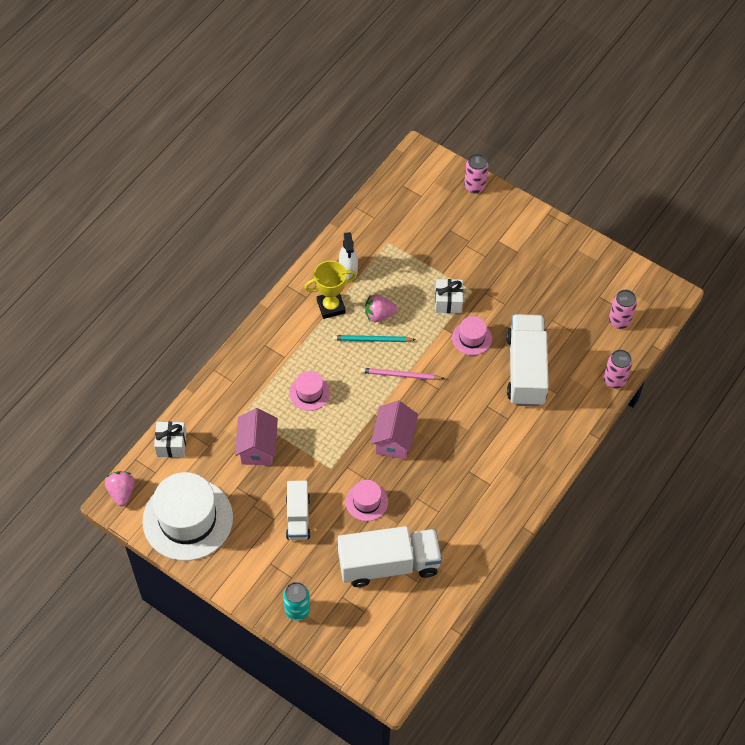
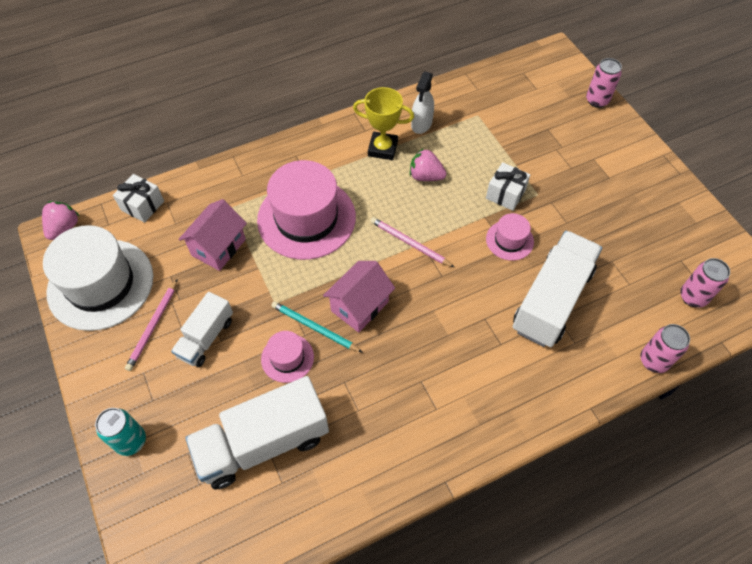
camera: 30 degrees right, 0 degrees up
pink hat [289,371,330,411] -> pink hat [257,160,356,260], size x2.10
turquoise pencil [333,335,416,342] -> turquoise pencil moved to [271,301,363,353]
white truck [338,526,442,587] -> white truck turned 135 degrees clockwise [185,376,329,489]
none -> pink pencil [125,280,177,371]

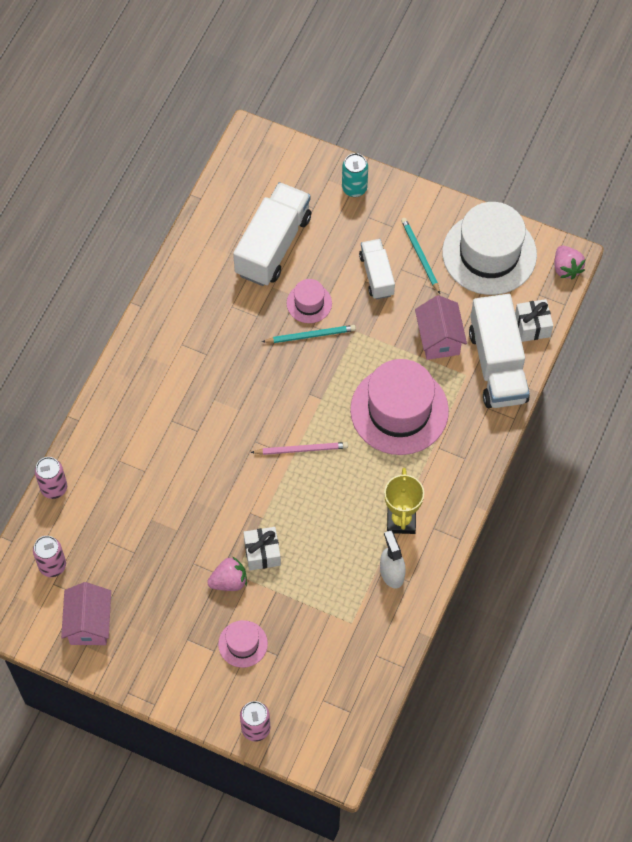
camera: 140 degrees right, 5 degrees up
pink pencil [125,280,177,371] -> turquoise pencil [401,218,440,294]
pink house [323,261,395,332] -> pink house moved to [61,582,111,645]
yellow trophy [353,87,414,160] -> yellow trophy turned 60 degrees counterclockwise [384,468,424,534]
pink strawberry [410,148,447,181] -> pink strawberry moved to [207,556,247,591]
pink hat [486,213,534,261] -> pink hat moved to [218,620,268,668]
white truck [513,231,602,347] -> white truck moved to [469,294,530,408]

